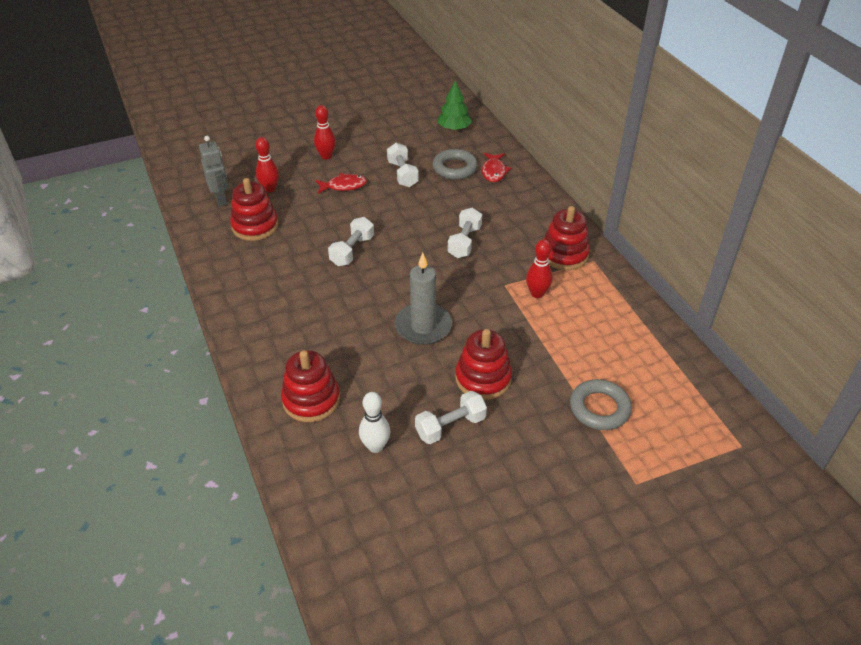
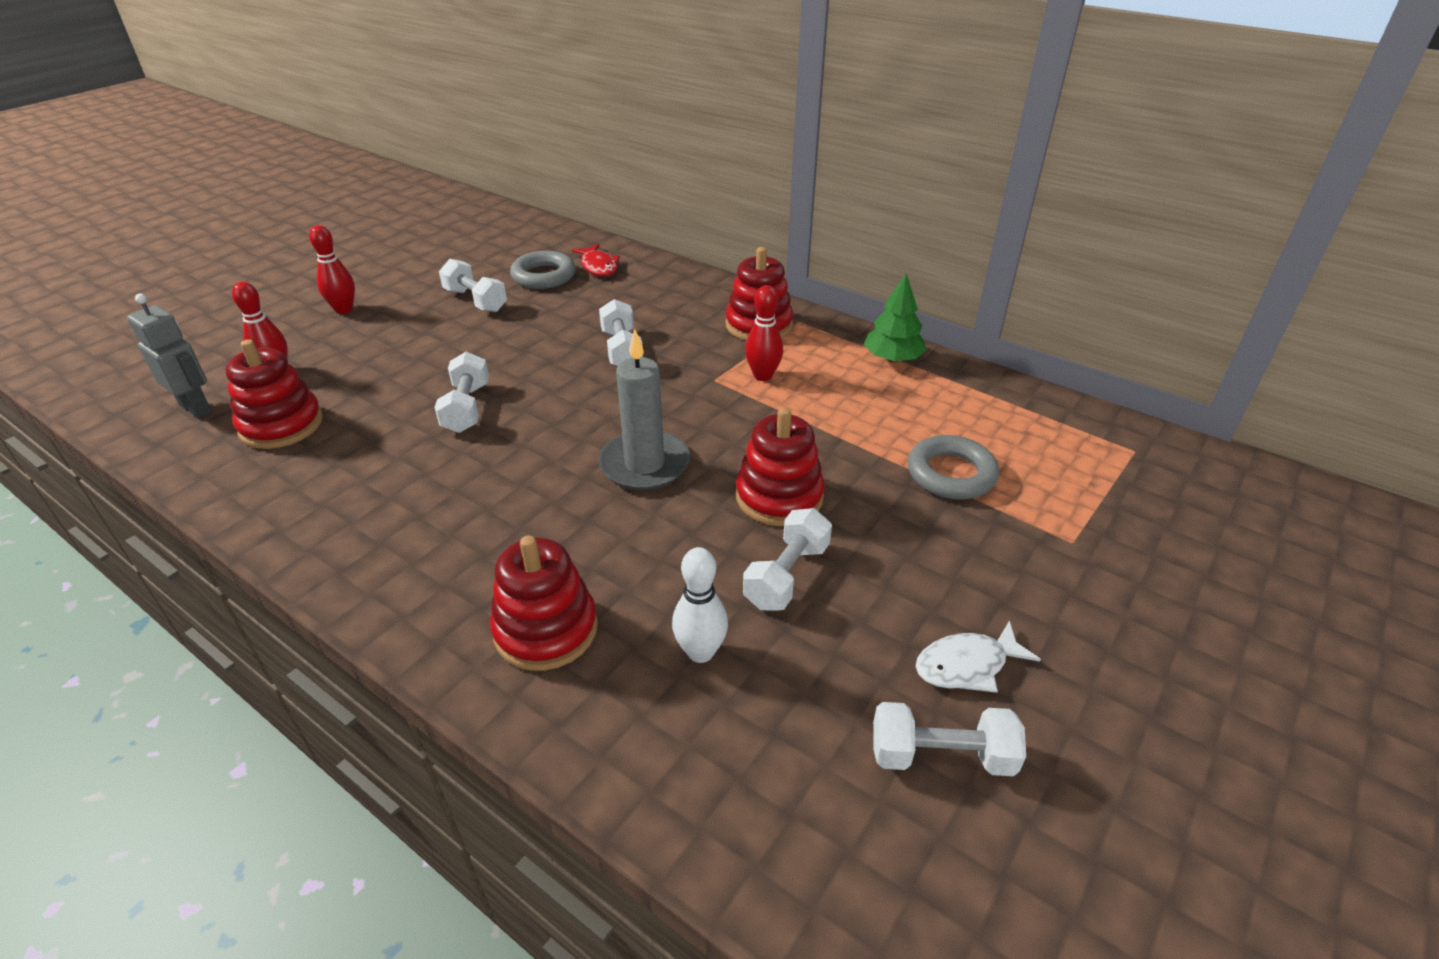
camera: 30 degrees left, 5 degrees down
red fish [315,173,367,194] -> none
green tree [437,80,472,131] -> green tree moved to [864,273,927,363]
none -> white dumbbell [873,702,1026,776]
none -> white fish [916,621,1041,693]

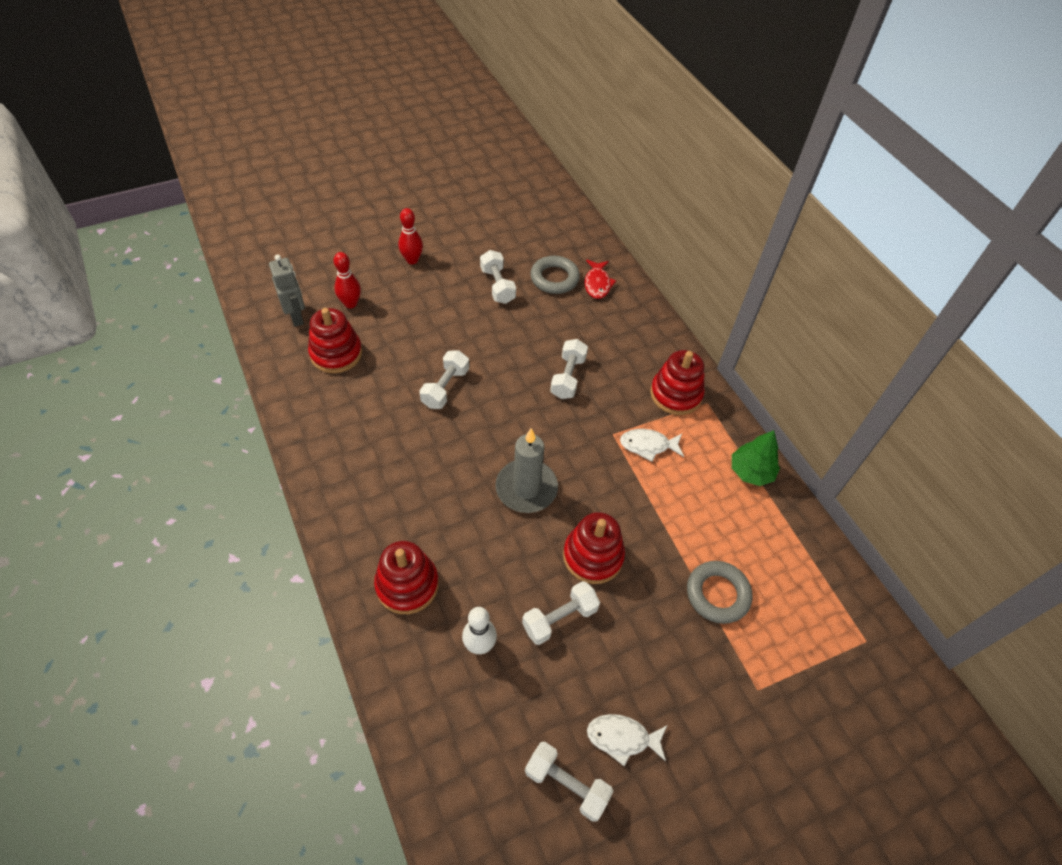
camera: 25 degrees right, 15 degrees up
red bowling pin [745,285,783,381] -> white fish [620,429,684,462]

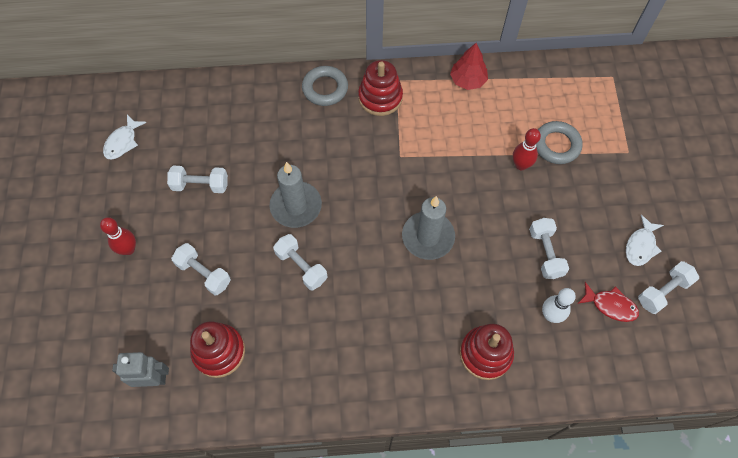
camera: 65 degrees left, 10 degrees up
red bowling pin [333,252,361,308] -> red bowling pin moved to [513,128,541,170]
grey ring [530,256,580,294] -> grey ring moved to [302,66,348,106]
white dumbbell [550,339,588,399] -> white dumbbell moved to [171,243,231,295]
red stacking toy [563,512,625,584] -> none
red fish [584,260,616,299] -> red fish moved to [578,282,639,322]
white fish [620,429,684,462] -> white fish moved to [103,115,146,160]
green tree [732,430,780,486] -> red tree [450,43,488,90]
none -> grey candle [270,162,322,228]

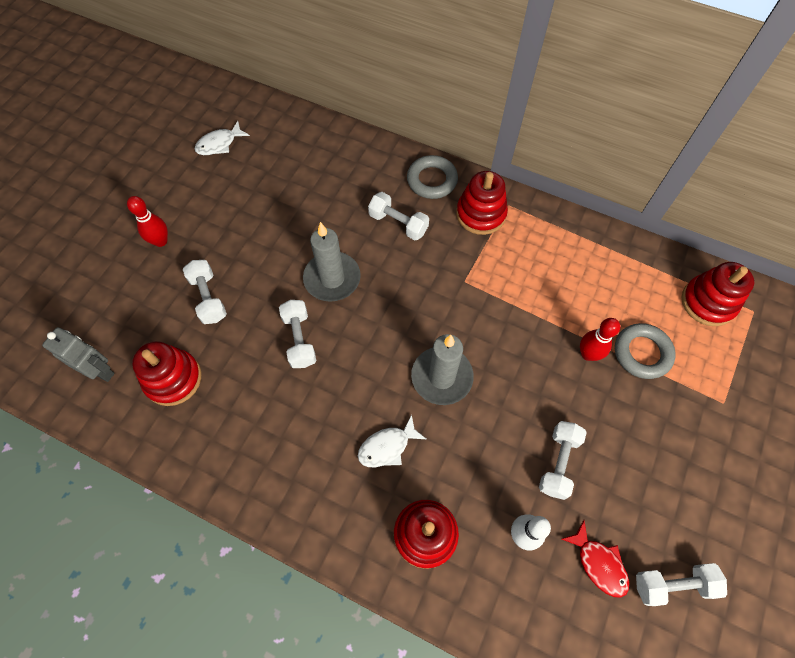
camera: 30 degrees right, 0 degrees up
white dumbbell [167,166,228,193] -> white dumbbell moved to [368,192,429,240]
red tree [450,43,488,90] -> none
white fish [626,215,664,266] -> white fish moved to [358,414,426,467]
none -> red stacking toy [682,262,754,326]

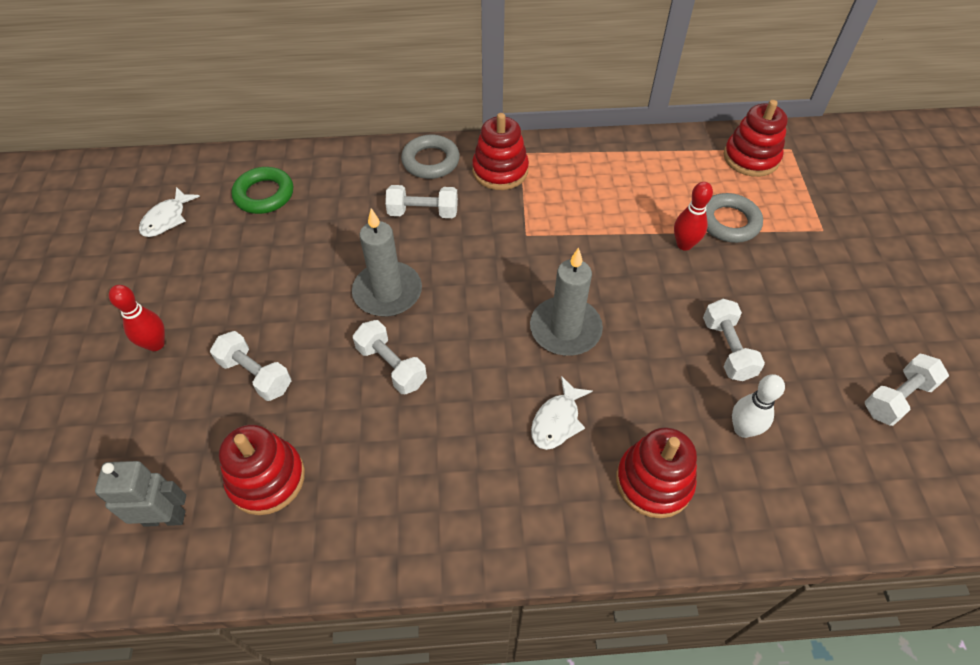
camera: 30 degrees left, 10 degrees down
red fish [562,520,629,598] -> none
none -> green ring [231,167,293,214]

